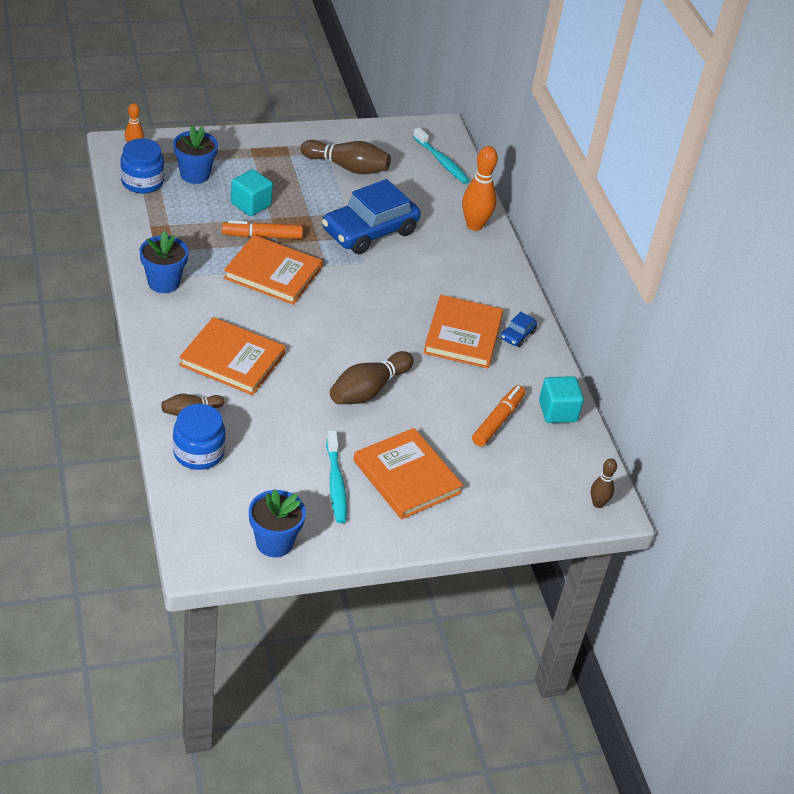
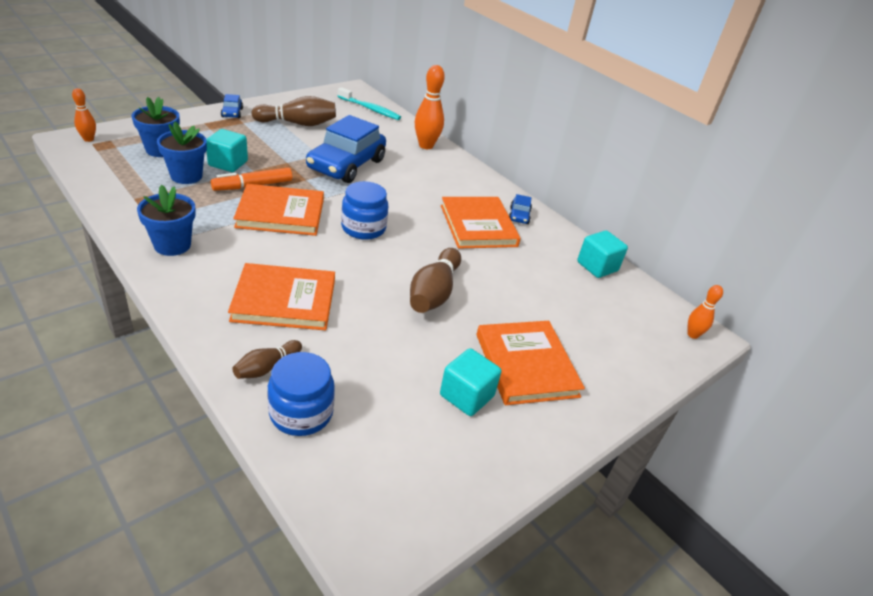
camera: 25 degrees left, 5 degrees down
blue jar [120,139,164,194] -> blue jar moved to [341,181,388,240]
blue flower pot [249,490,306,557] -> blue flower pot moved to [157,122,207,184]
turquoise toothbrush [326,431,347,523] -> turquoise cube [440,348,501,416]
orange book [354,428,463,519] -> orange book turned 45 degrees clockwise [477,321,585,405]
orange marker [472,385,525,446] -> none
brown bowling pin [591,458,617,508] -> orange bowling pin [687,285,723,339]
none -> blue car [221,94,243,118]

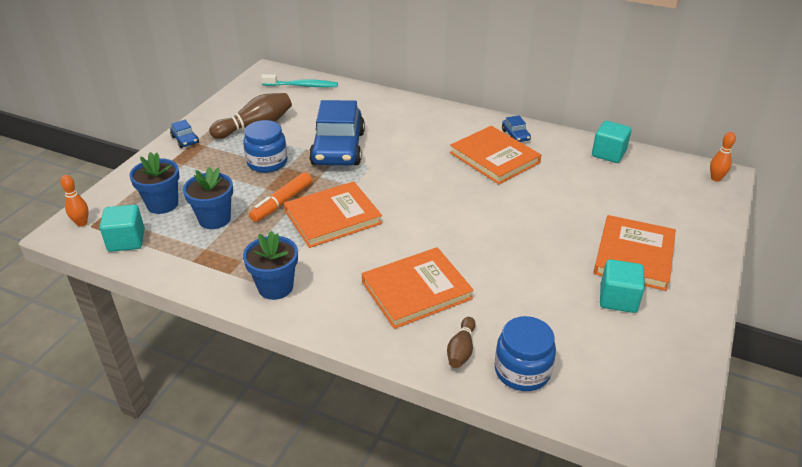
camera: 20 degrees left, 0 degrees up
turquoise cube [206,129,248,172] -> turquoise cube moved to [99,205,145,252]
blue jar [341,181,388,240] -> blue jar moved to [243,120,287,173]
brown bowling pin [410,248,461,313] -> none
orange bowling pin [415,65,445,149] -> none
orange book [477,321,585,405] -> orange book turned 60 degrees clockwise [594,215,676,291]

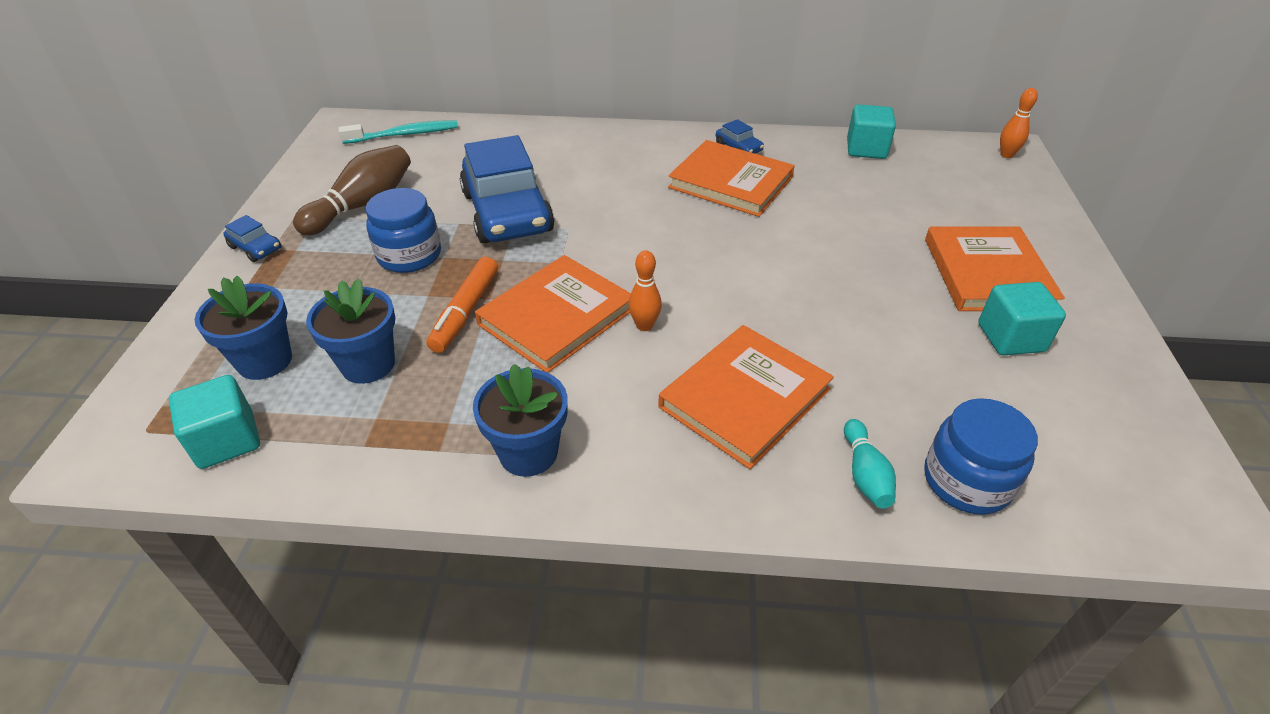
camera: 20 degrees left, 5 degrees up
orange bowling pin [60,175,89,227] -> orange bowling pin moved to [628,250,662,331]
brown bowling pin [447,317,476,368] -> turquoise bowling pin [844,419,896,508]

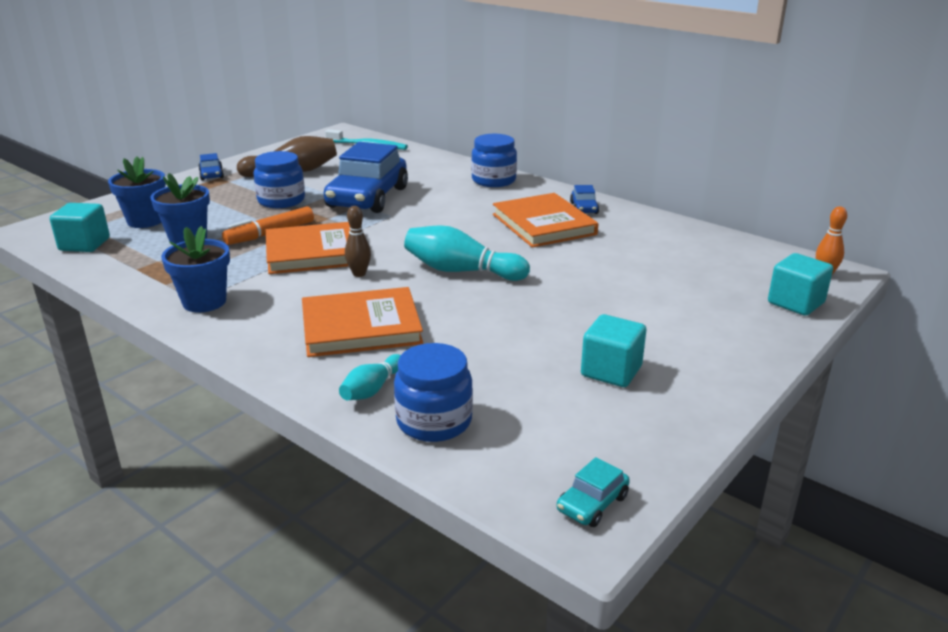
camera: 35 degrees right, 15 degrees down
orange bowling pin [628,250,662,331] -> brown bowling pin [345,206,371,277]
turquoise cube [847,104,896,159] -> turquoise cube moved to [768,253,833,316]
orange book [925,227,1065,311] -> none
none -> turquoise bowling pin [404,225,530,281]
none -> blue jar [471,134,517,187]
none -> turquoise car [557,457,630,527]

